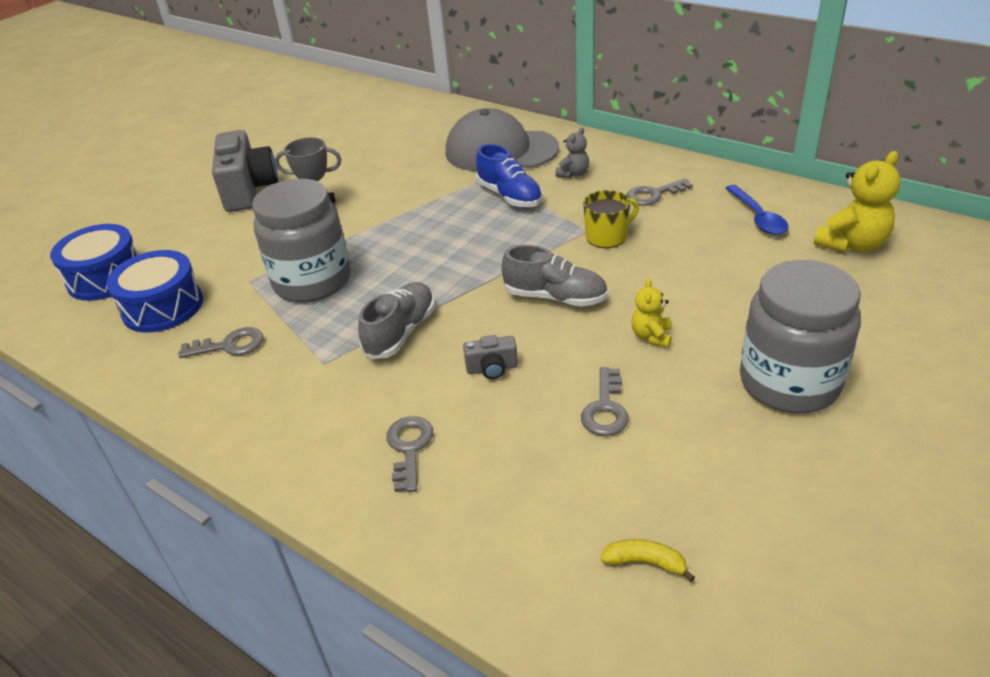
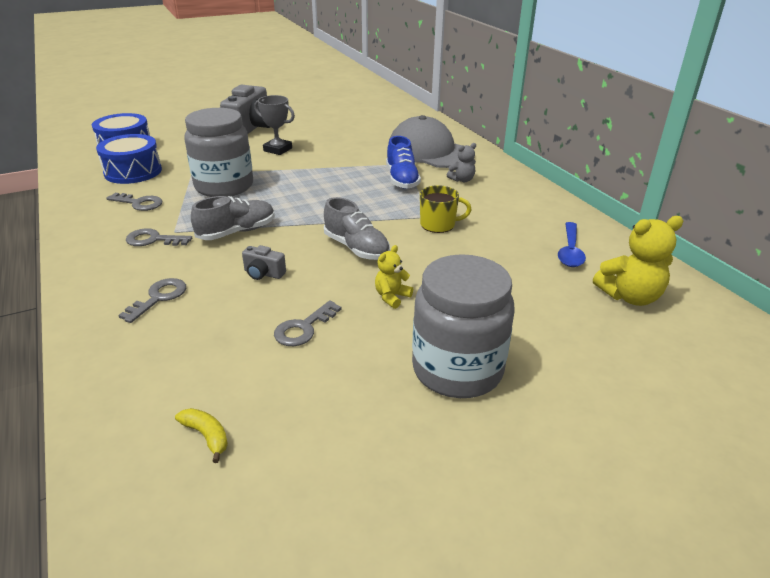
camera: 25 degrees right, 5 degrees down
grey key [626,178,693,206] -> grey key moved to [126,228,192,246]

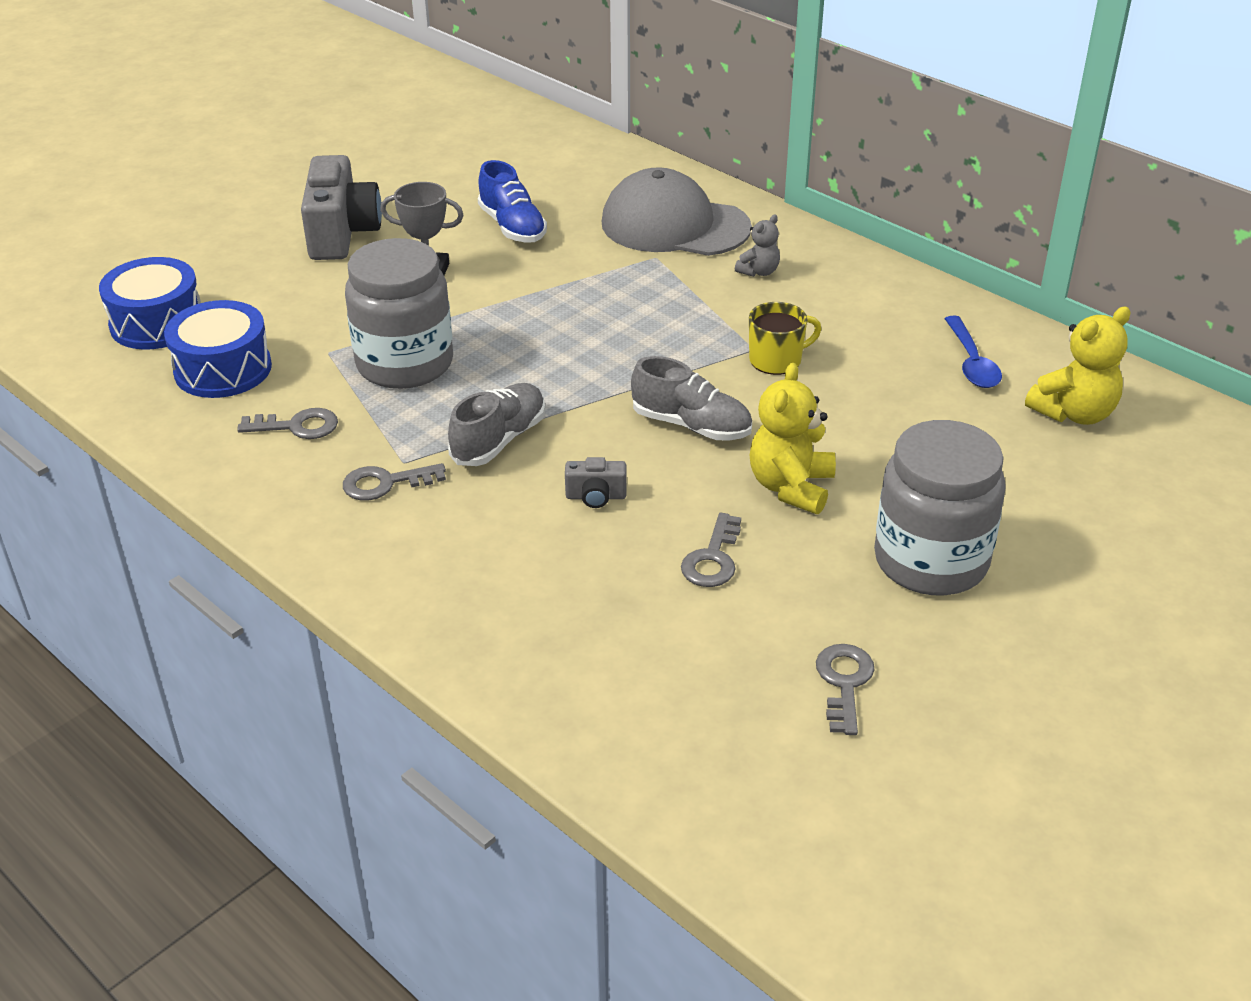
camera: 20 degrees left, 5 degrees up
grey key [118,278,186,323] -> grey key moved to [816,644,874,735]
yellow banana [175,408,228,463] -> none
yellow teddy bear [375,245,413,309] -> yellow teddy bear [750,363,836,514], size x1.76
blue shoe [386,136,421,189] -> blue shoe moved to [478,160,547,243]

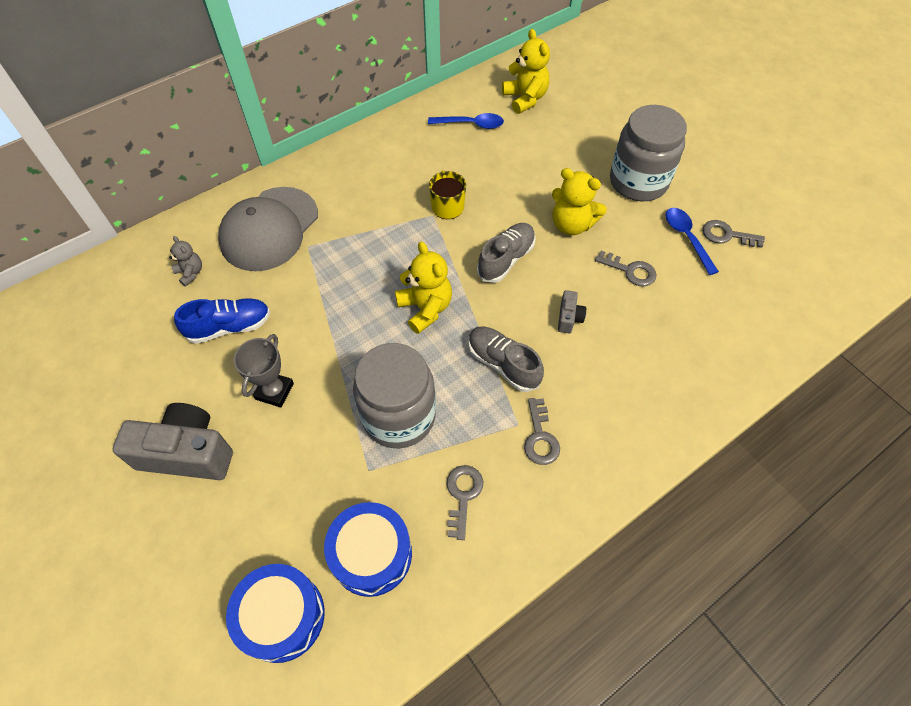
camera: 80 degrees left, 20 degrees up
grey teddy bear [735,215,780,277] -> grey teddy bear moved to [169,236,202,286]
none -> yellow teddy bear [395,241,452,334]
none -> blue spoon [666,208,719,275]

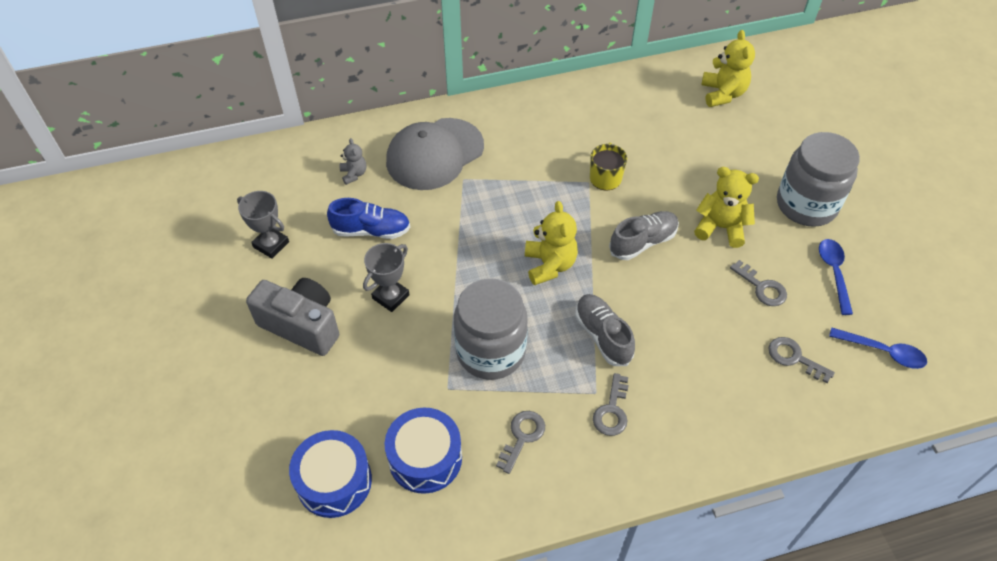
camera: 20 degrees right, 5 degrees down
blue spoon [428,113,504,129] -> blue spoon moved to [829,328,927,369]
yellow teddy bear [552,168,607,235] -> yellow teddy bear turned 150 degrees clockwise [694,167,759,248]
grey camera [558,290,586,333] -> none
grey key [703,220,765,248] -> grey key moved to [768,337,835,383]
none -> grey trophy [237,191,289,259]

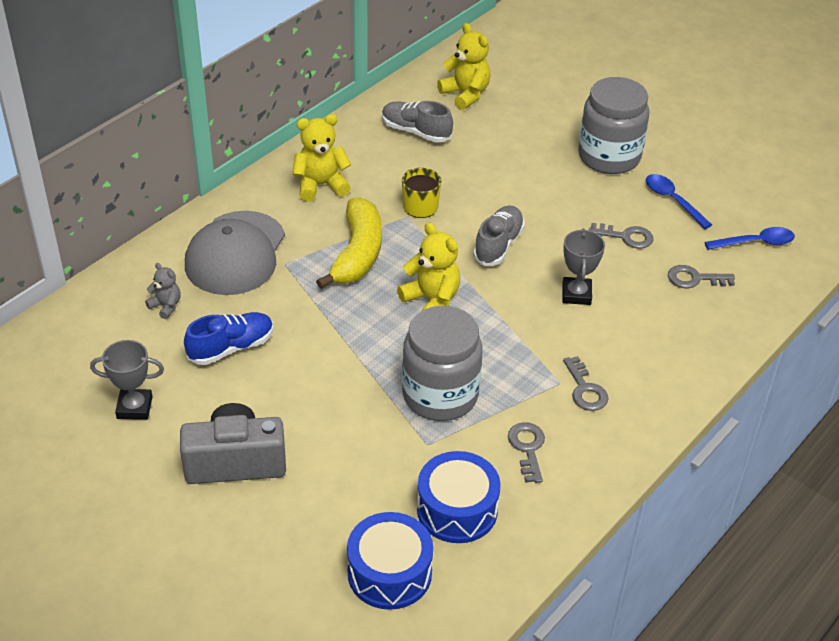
camera: 35 degrees left, 10 degrees down
grey trophy [363,243,410,312] -> grey trophy moved to [562,229,605,305]
grey shoe [575,294,635,366] -> grey shoe moved to [382,101,453,142]
yellow teddy bear [694,167,759,248] -> yellow teddy bear moved to [292,114,352,202]
none -> yellow banana [316,197,382,289]

